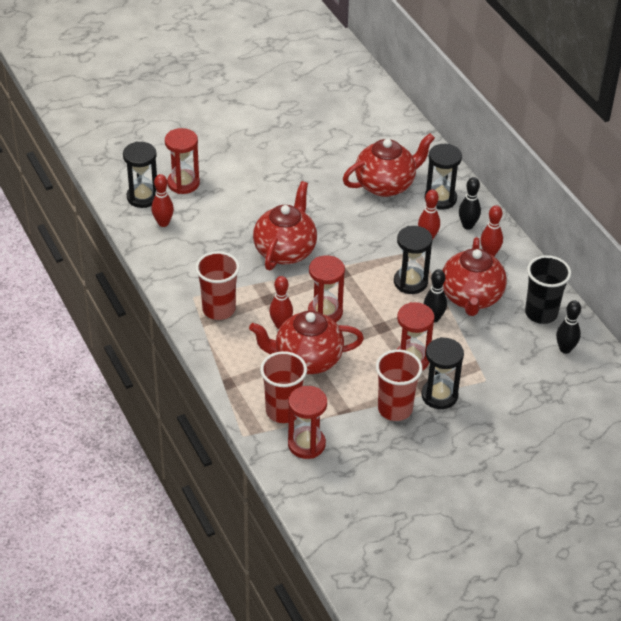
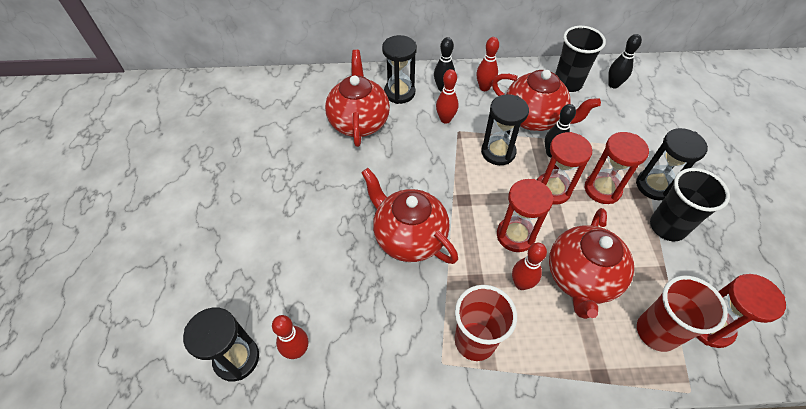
camera: 65 degrees left, 10 degrees up
red hourglass [165,128,200,194] -> red hourglass moved to [537,132,592,205]
red cup [376,349,423,421] -> black cup [650,168,730,241]

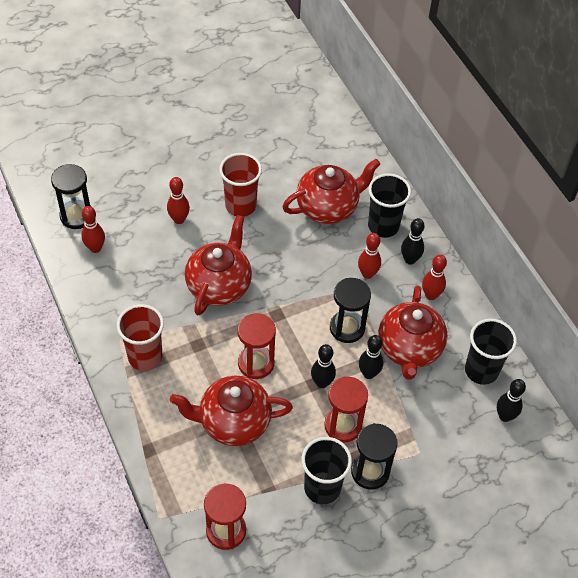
camera: 65 degrees right, 0 degrees up
black hourglass [382,35,417,104] -> black cup [368,173,411,238]
red bowling pin [512,243,547,290] -> red bowling pin moved to [167,177,190,224]
red hourglass [537,132,592,205] -> black bowling pin [311,344,336,388]
red cup [637,276,728,352] -> red cup moved to [219,153,262,217]

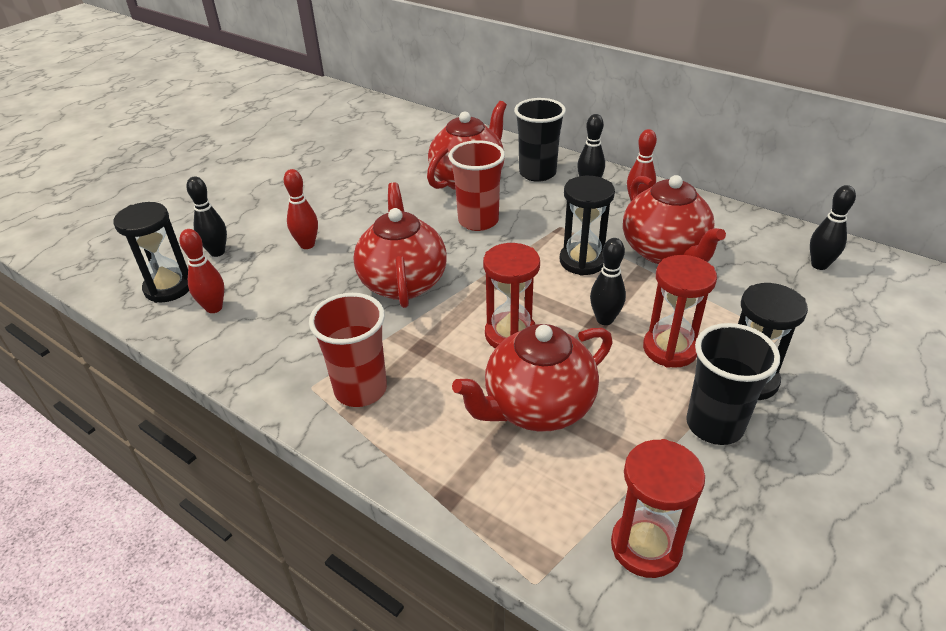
camera: 25 degrees left, 15 degrees down
red cup [219,153,262,217] -> red cup moved to [449,140,505,231]
red bowling pin [358,233,381,279] -> none
black bowling pin [359,335,383,379] -> black bowling pin moved to [186,176,227,257]
black cup [465,319,517,385] -> none

